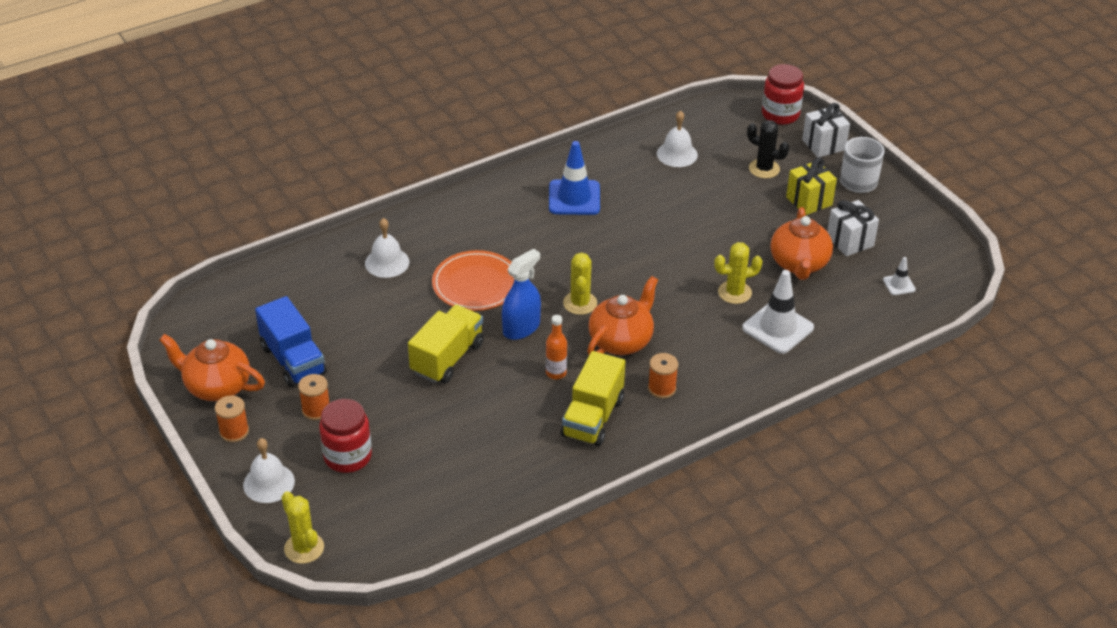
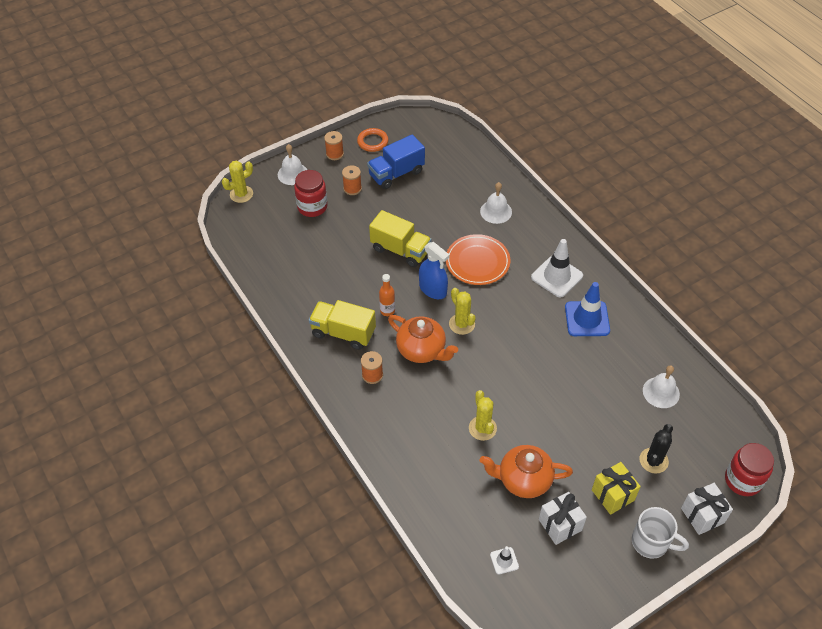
camera: 90 degrees right, 10 degrees up
orange teapot [159,334,265,401] -> orange ring [357,128,388,152]
yellow cactus [563,253,597,315] -> yellow cactus turned 60 degrees clockwise [449,288,476,335]
white traffic cone [742,270,814,354] -> white traffic cone moved to [531,239,583,298]

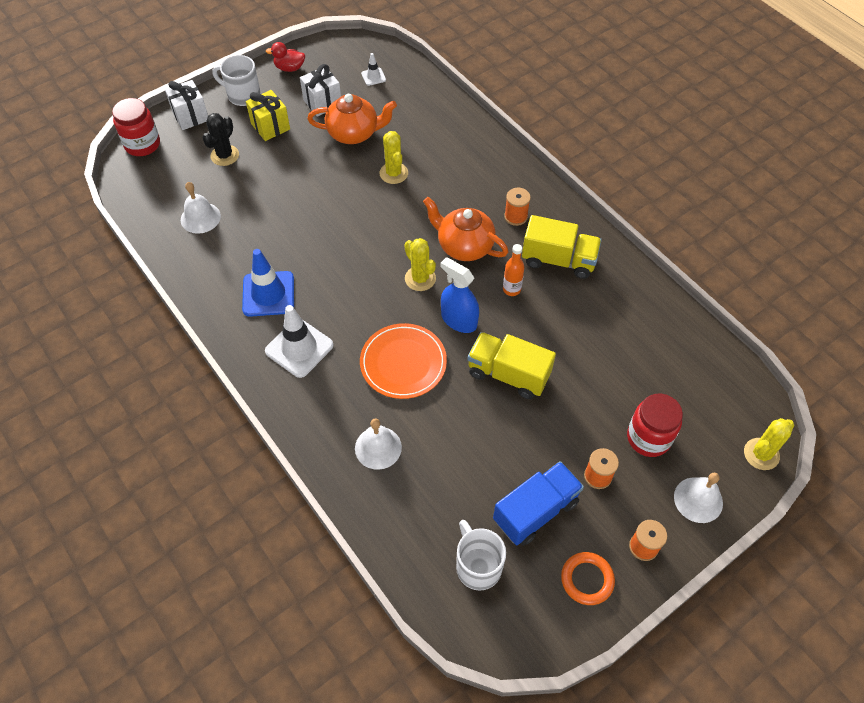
camera: 175 degrees right, 5 degrees up
none -> red duck [266,42,305,72]
none -> white mug [456,520,506,591]

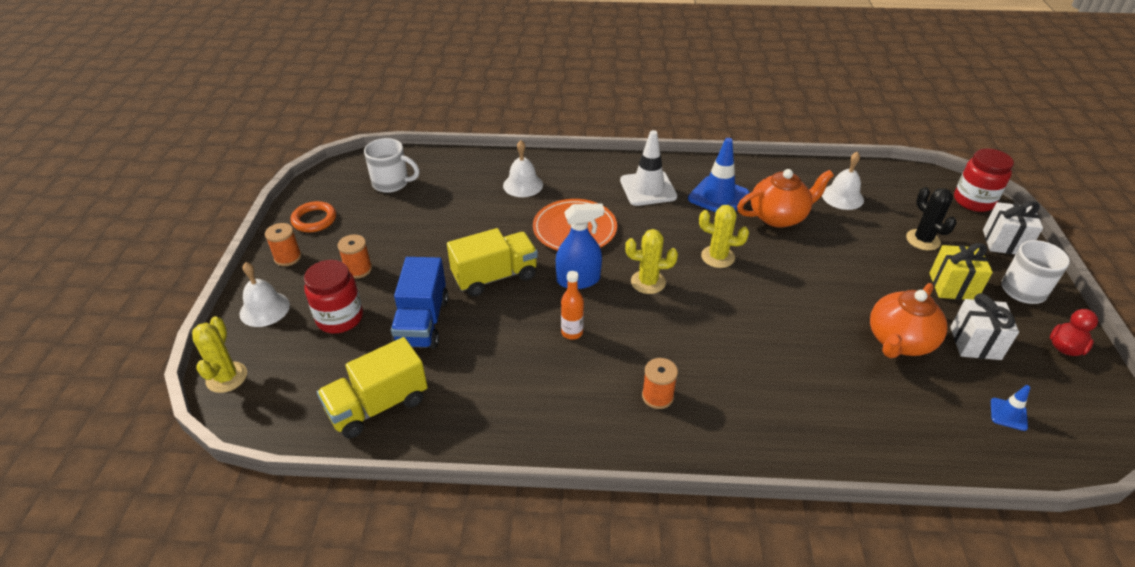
camera: 130 degrees right, 15 degrees down
white traffic cone [361,53,386,86] -> blue traffic cone [991,385,1030,431]
yellow cactus [379,131,408,184] -> yellow cactus moved to [699,205,749,268]
orange teapot [423,197,508,261] -> orange teapot moved to [737,169,834,228]
blue truck [493,461,584,546] -> blue truck moved to [391,257,448,349]
yellow truck [522,215,602,279] -> yellow truck moved to [317,337,428,439]

